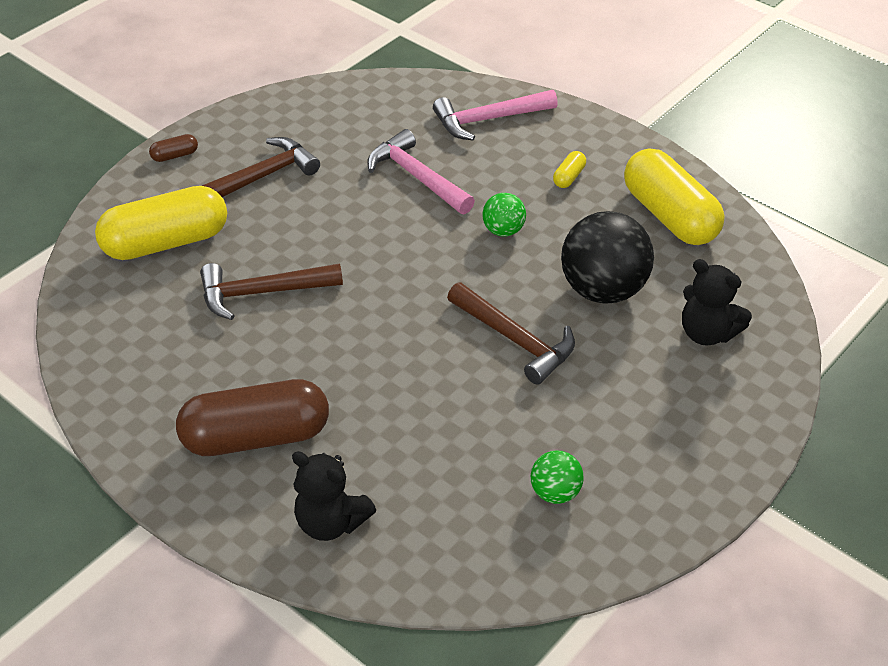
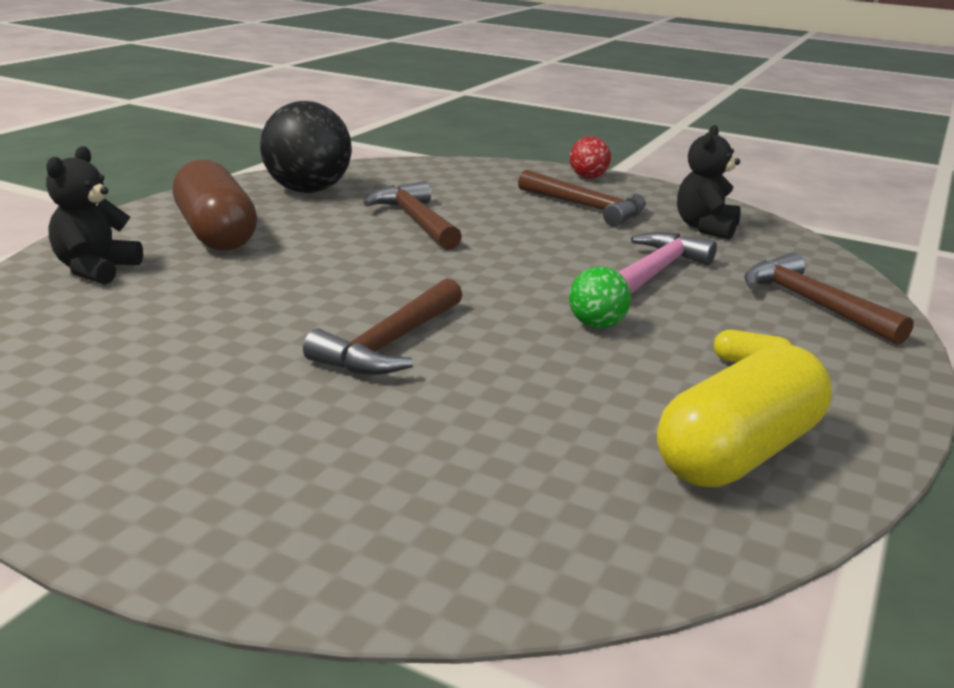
camera: 75 degrees right, 20 degrees down
yellow capsule [95,186,227,260] -> none
brown capsule [149,134,198,162] -> red ball [570,137,611,178]
pink hammer [433,90,558,140] -> brown hammer [744,253,914,345]
green ball [531,451,584,504] -> none
black ball [561,211,654,304] -> black ball moved to [260,101,352,193]
black teddy bear [682,259,752,346] -> black teddy bear moved to [677,125,741,239]

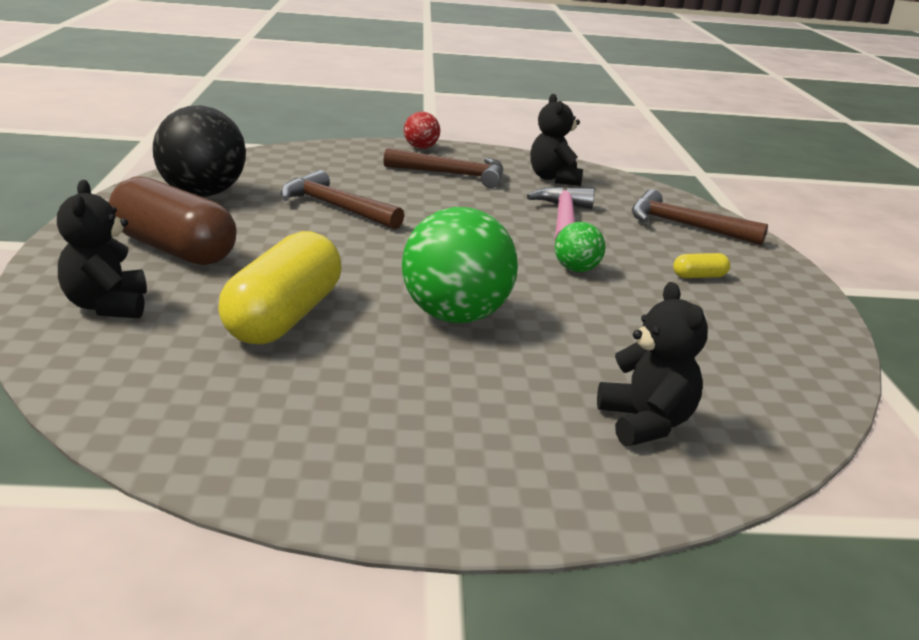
camera: 30 degrees left, 0 degrees up
brown hammer [303,278,462,375] -> green ball [402,207,518,323]
yellow capsule [657,344,832,487] -> yellow capsule moved to [218,231,342,344]
none -> black teddy bear [597,282,708,447]

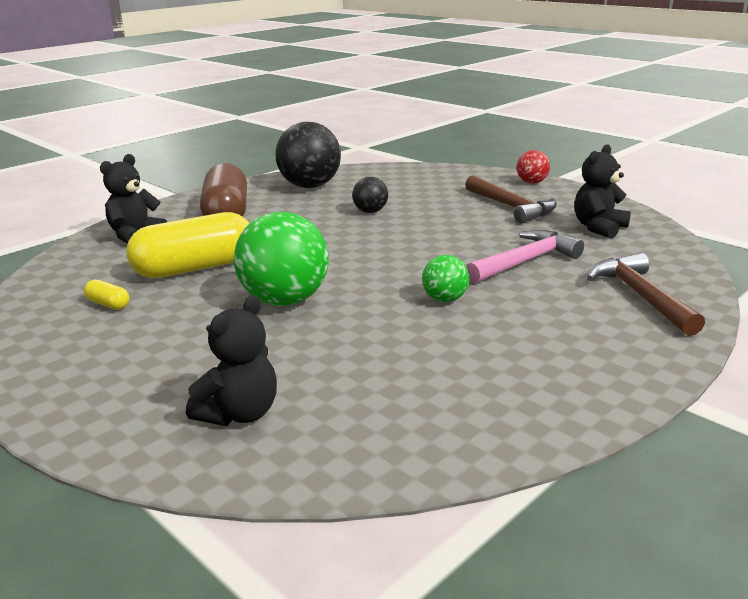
camera: 50 degrees right, 0 degrees up
brown hammer [280,170,404,230] -> black ball [352,177,388,213]
yellow capsule [673,253,730,278] -> yellow capsule moved to [84,279,129,310]

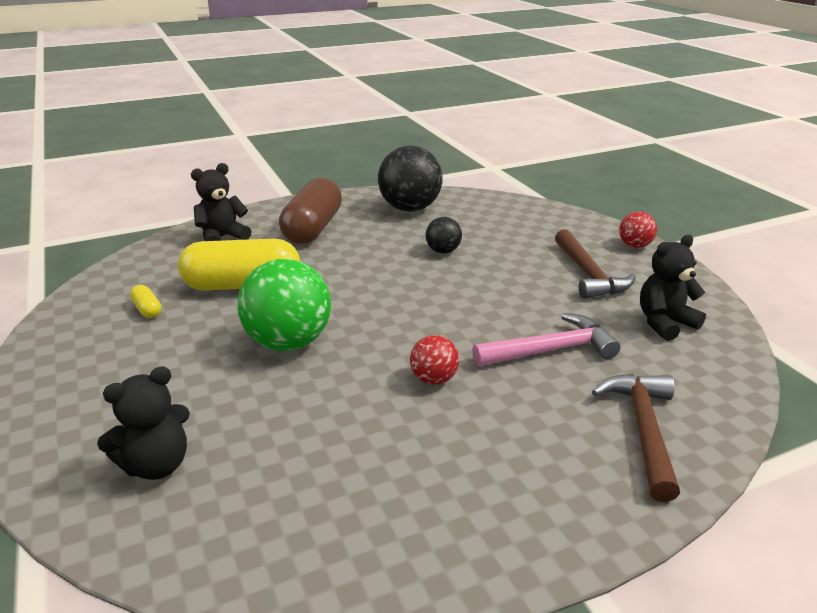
camera: 20 degrees right, 5 degrees up
green ball [422,255,469,302] -> red ball [410,335,459,385]

